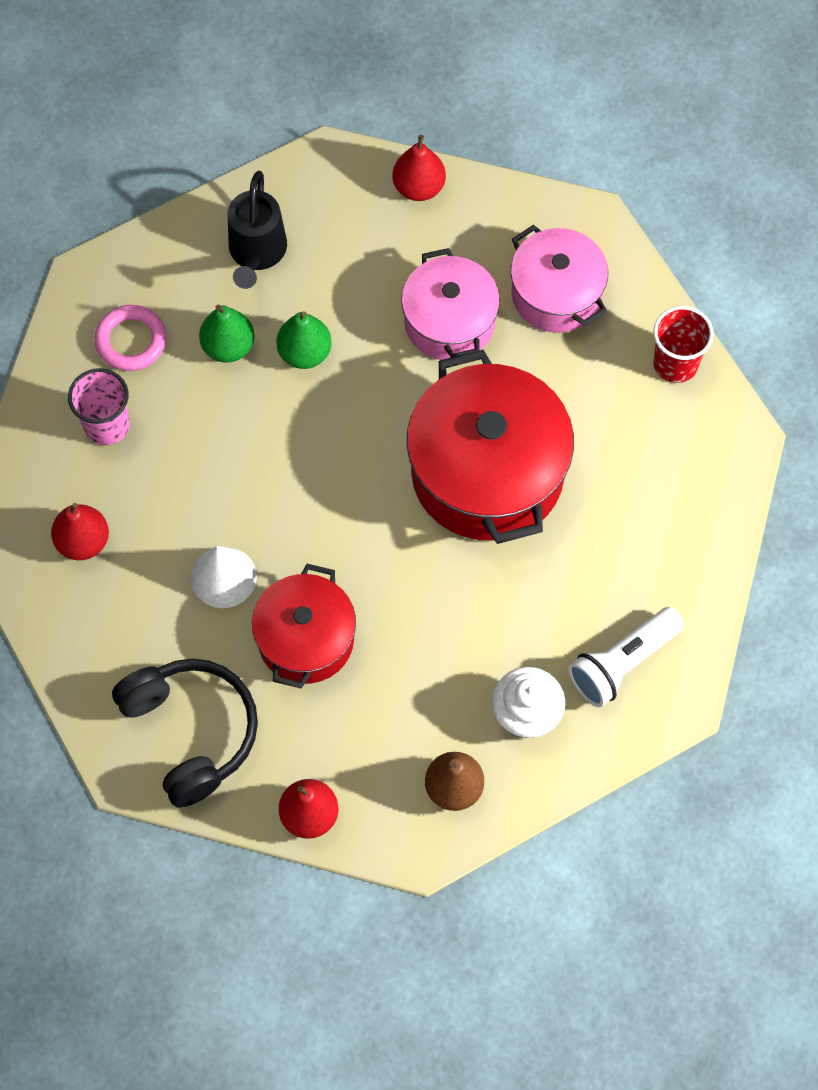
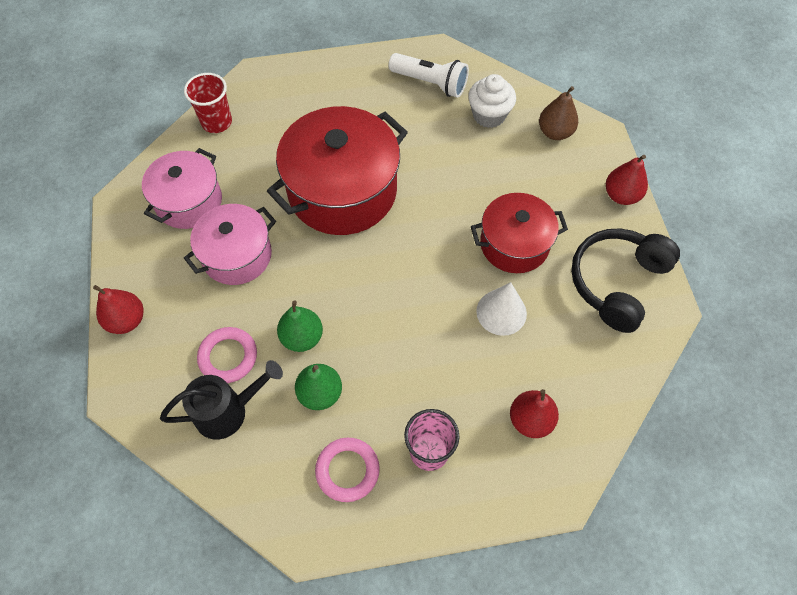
camera: 115 degrees left, 5 degrees down
none -> pink ring [197,327,257,383]

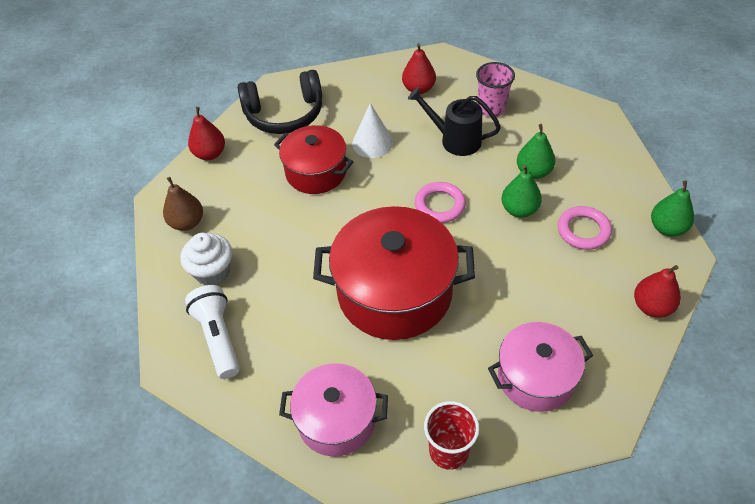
camera: 135 degrees left, 10 degrees down
black watering can [160,360,283,440] -> black watering can moved to [408,87,501,156]
pink pot [184,204,276,285] -> pink pot moved to [279,363,388,457]
pink ring [315,438,380,502] -> pink ring moved to [415,182,466,223]
none -> green pear [651,180,694,237]

